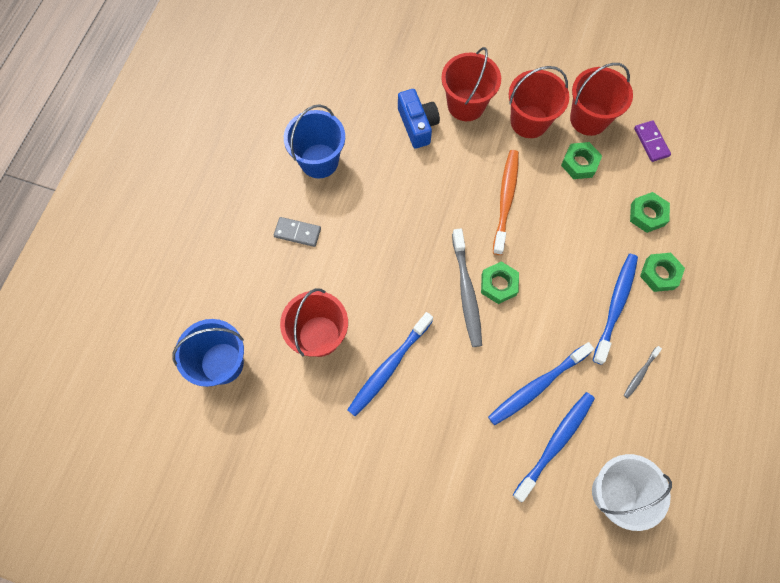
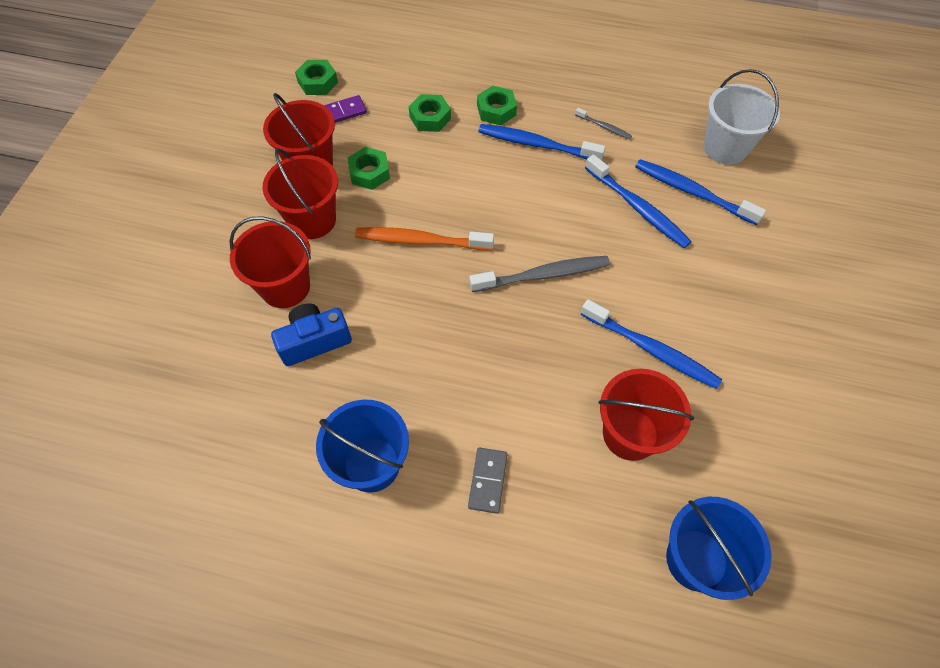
camera: 95 degrees left, 10 degrees down
green nut [481,261,519,304] -> green nut moved to [295,60,338,95]

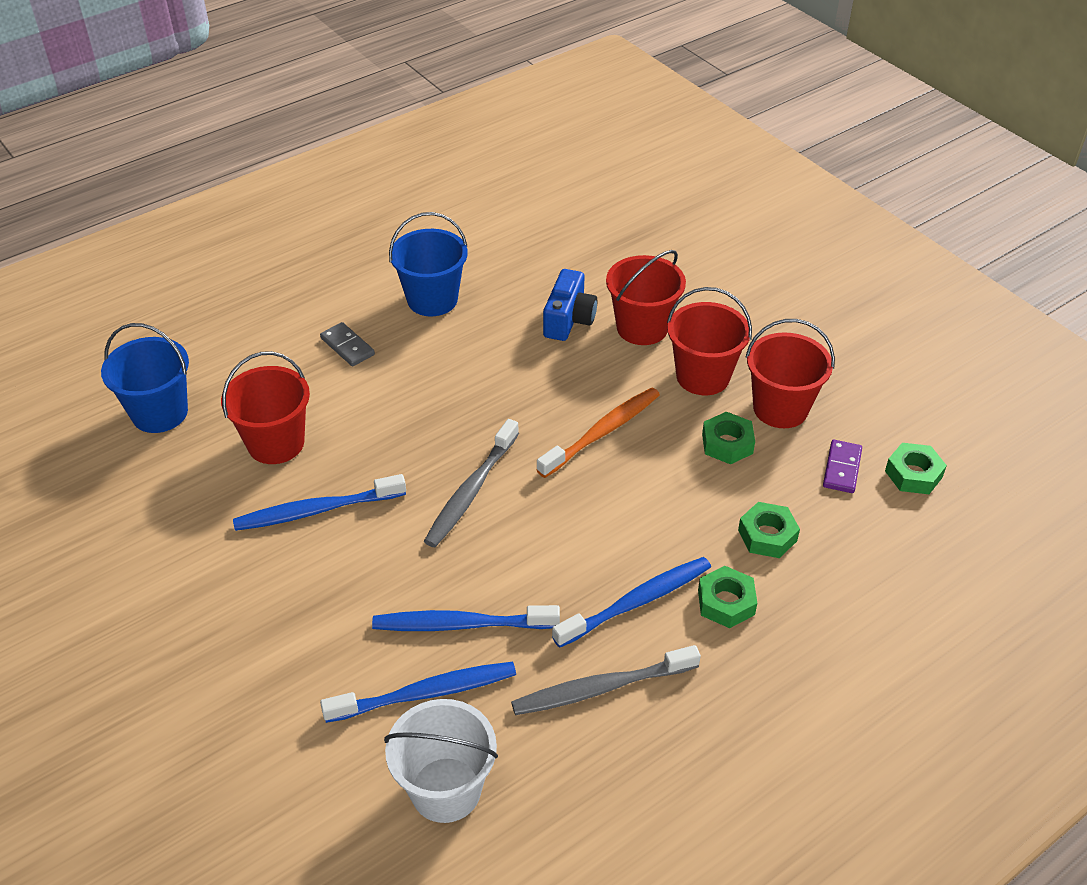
camera: 130 degrees right, 15 degrees down
grey toothbrush [575,108,632,140] -> grey toothbrush [511,645,701,715], size x2.01

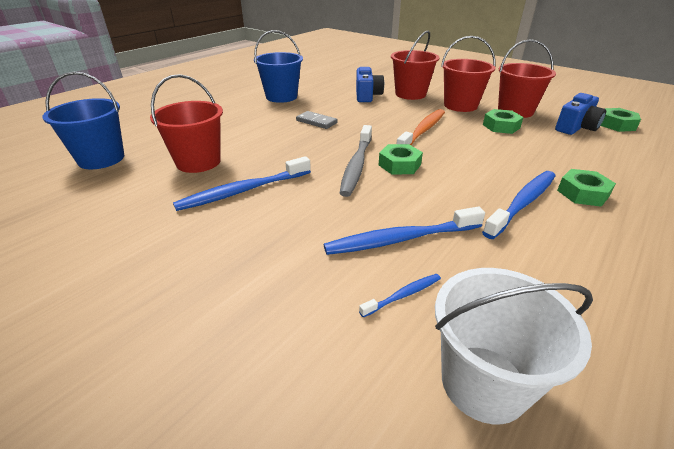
camera: 15 degrees left, 10 degrees down
grey domino [320,322,375,366] -> grey domino moved to [296,111,338,129]
blue toothbrush [320,662,516,723] -> blue toothbrush [359,274,441,317], size x0.50
grey toothbrush [511,645,701,715] -> none
green nut [738,502,800,558] -> green nut moved to [379,144,423,174]
purple domino [823,440,862,493] -> blue camera [555,93,606,135]

